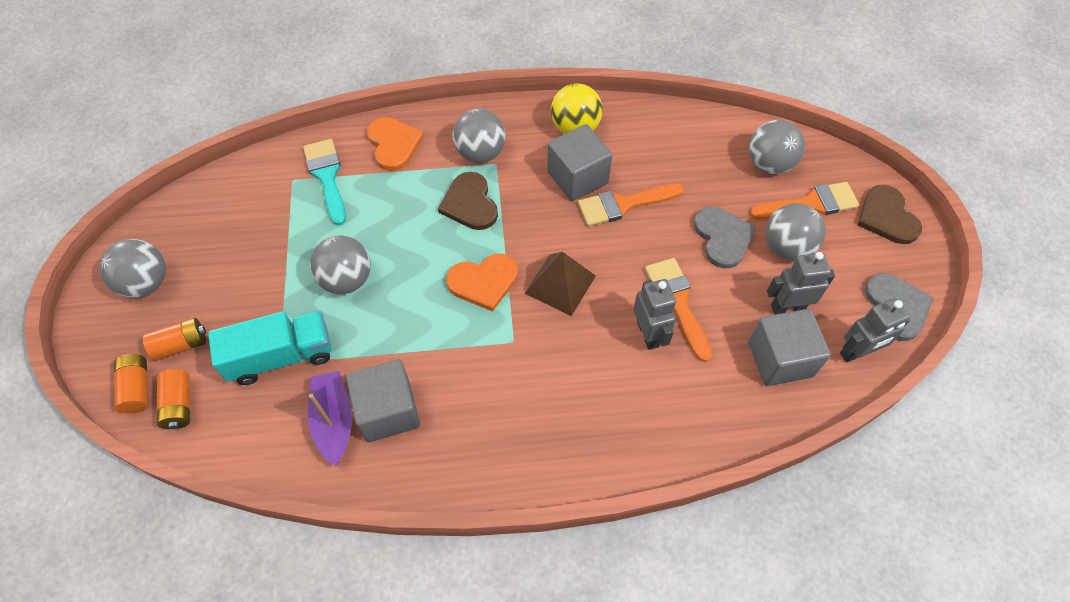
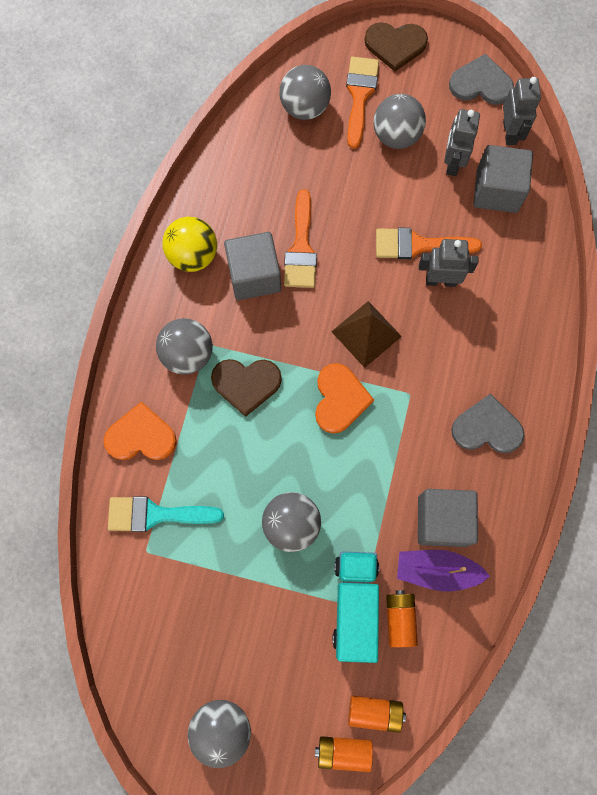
camera: 70 degrees left, 15 degrees up
orange battery [143,318,206,361] -> orange battery moved to [386,590,418,647]
grey heart [694,207,756,269] -> grey heart moved to [451,393,525,453]

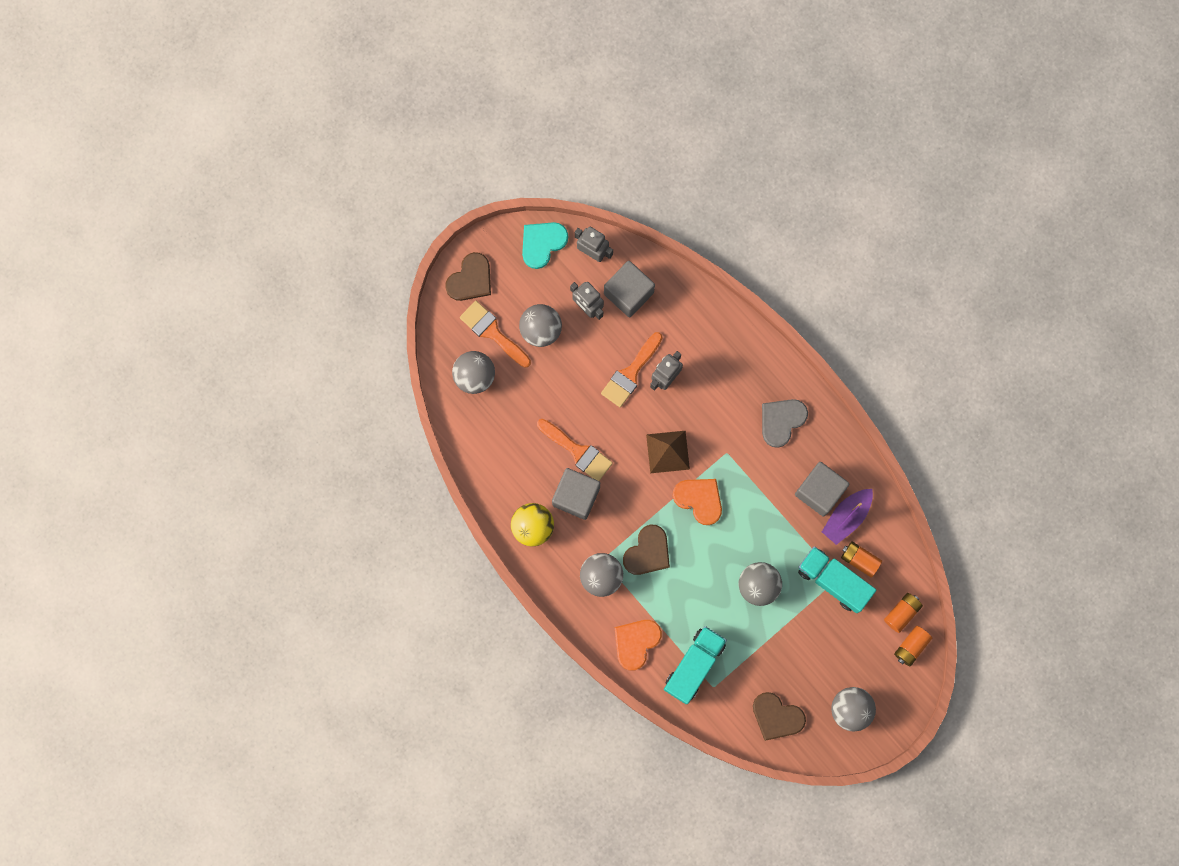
camera: 55 degrees left, 5 degrees up
turquoise brush [108,496,224,532] -> turquoise truck [664,626,727,704]
grey heart [449,54,514,105] -> turquoise heart [522,222,568,269]
none -> brown heart [753,692,806,741]

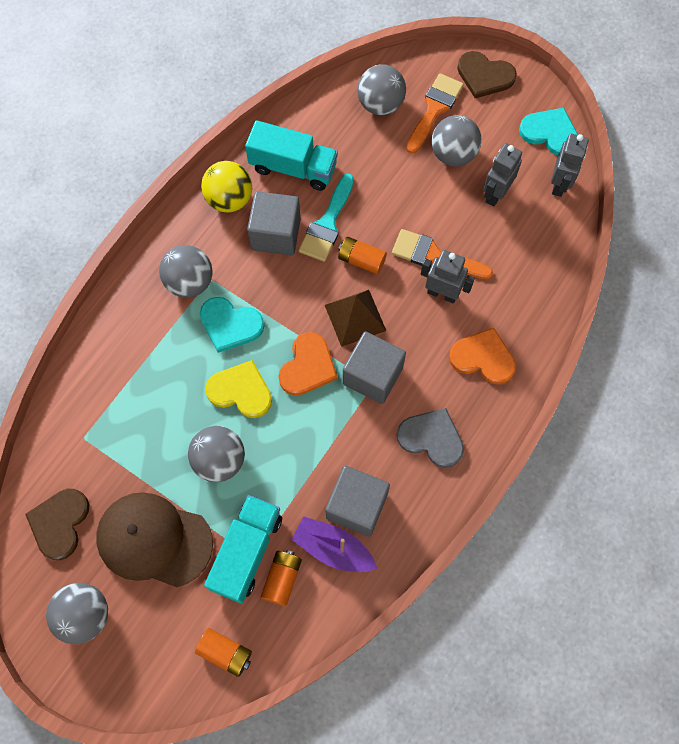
camera: 75 degrees right, 10 degrees down
orange brush [537,419,613,481] -> turquoise brush [299,173,354,262]
grey cube [604,261,655,317] -> grey cube moved to [343,331,406,404]
orange heart [615,620,662,671] -> orange heart moved to [449,327,516,384]
brown heart [623,525,670,575] -> turquoise heart [200,297,265,353]
turquoise truck [664,626,727,704] -> turquoise truck moved to [245,120,338,191]
orange battery [894,626,932,666] -> orange battery moved to [338,237,387,274]
none -> brown cap [96,492,213,587]
none -> yellow heart [205,360,272,418]

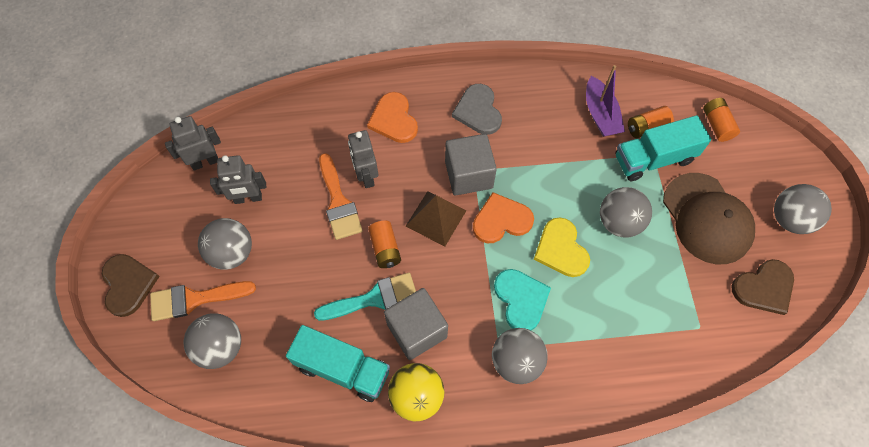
camera: 130 degrees left, 5 degrees down
turquoise truck [245,120,338,191] -> turquoise truck turned 135 degrees clockwise [286,325,390,402]
grey cube [325,466,390,537] -> none
turquoise heart [519,108,578,156] -> none

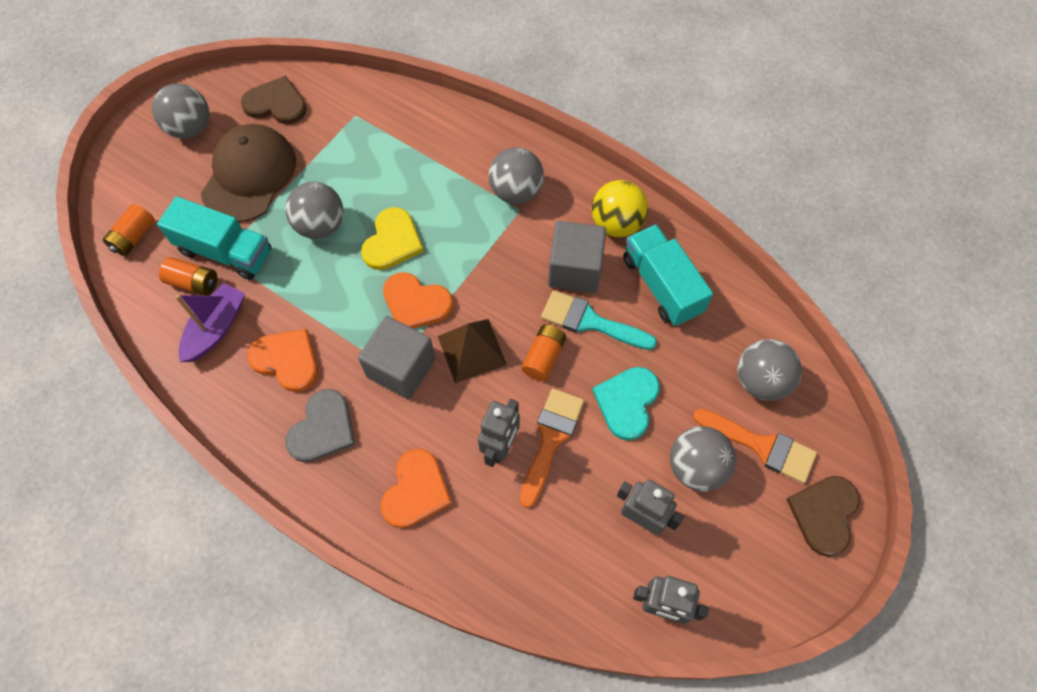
camera: 140 degrees left, 0 degrees up
turquoise heart [494,269,551,330] -> turquoise heart moved to [592,367,660,441]
none -> orange heart [247,329,318,392]

